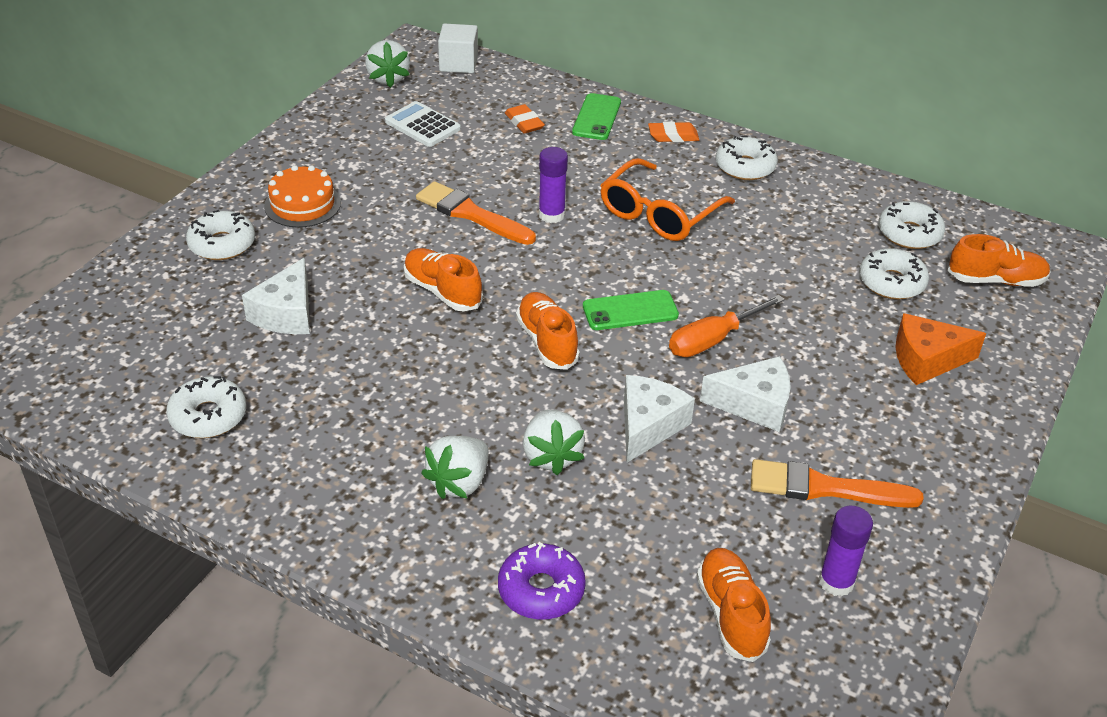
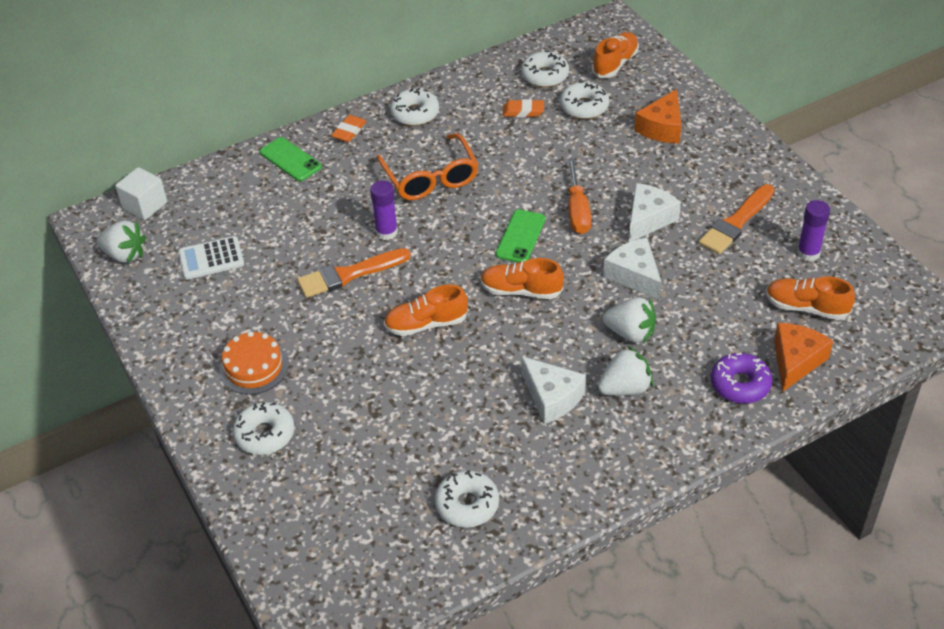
camera: 55 degrees left, 5 degrees up
white cheese [242,258,310,334] -> white cheese moved to [521,356,586,424]
white strawberry [421,436,489,499] -> white strawberry turned 90 degrees counterclockwise [598,346,653,396]
orange eraser [505,104,545,134] -> orange eraser moved to [503,99,544,117]
none -> orange cheese [774,323,833,392]

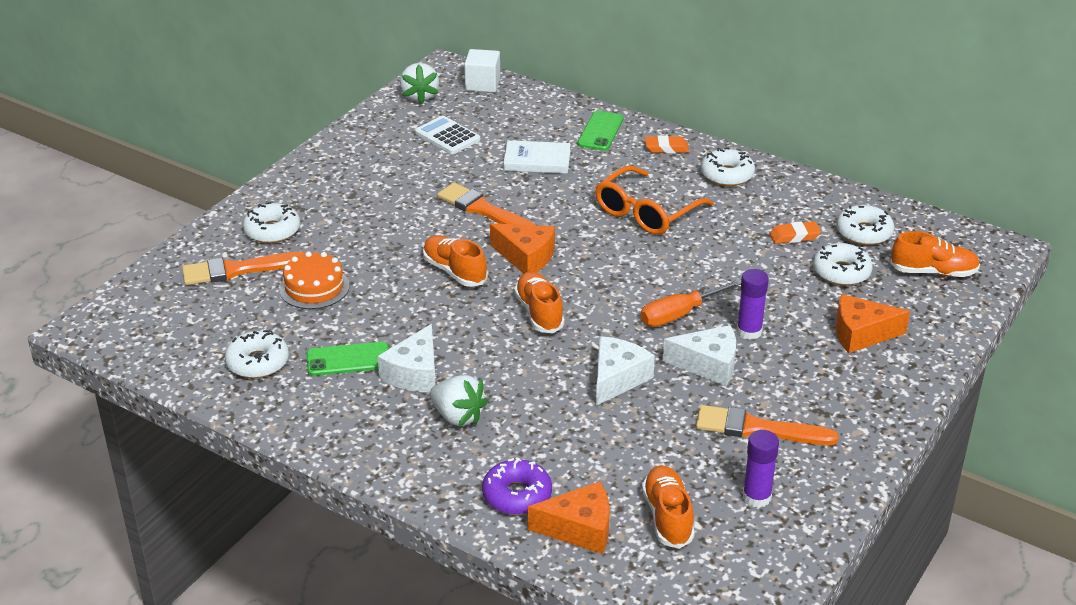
camera: 60 degrees right, 10 degrees down
orange cake [220,331,288,395] -> orange cake moved to [279,252,350,309]
purple glue stick [370,180,398,240] -> purple glue stick moved to [737,269,769,340]
green phone [496,209,545,263] -> green phone moved to [307,342,389,376]
orange eraser [503,99,544,117] -> orange eraser turned 75 degrees counterclockwise [769,221,821,244]
white strawberry [603,297,656,343] -> none
none -> orange brush [182,252,306,285]
none -> orange cheese [490,223,555,273]
none -> white book [503,140,571,174]

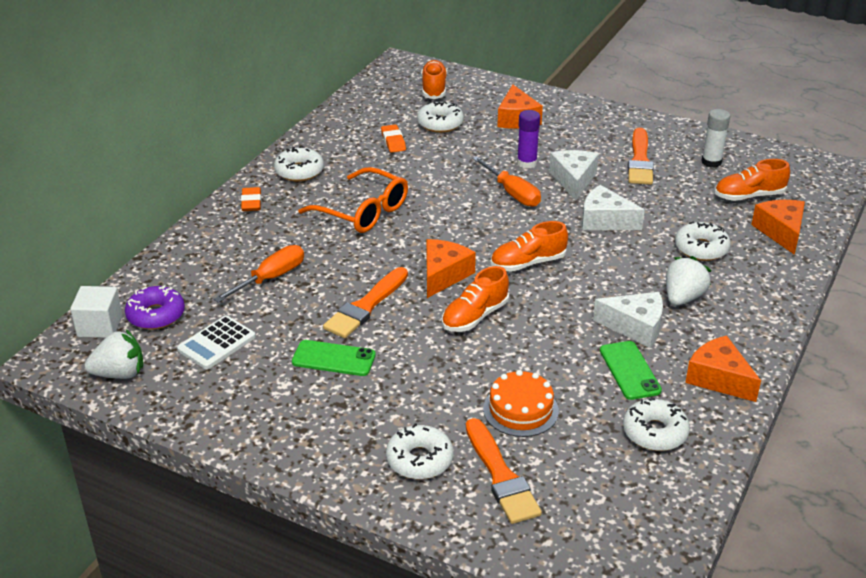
camera: 95 degrees left, 0 degrees up
purple donut [482,457,552,515] -> purple donut moved to [125,285,185,330]
white book [503,140,571,174] -> orange screwdriver [213,245,304,303]
green phone [578,111,624,151] -> green phone moved to [292,340,376,376]
purple glue stick [743,430,779,508] -> white glue stick [701,109,730,168]
white donut [836,205,894,245] -> white donut moved to [675,222,731,261]
none -> orange cheese [685,335,761,402]

